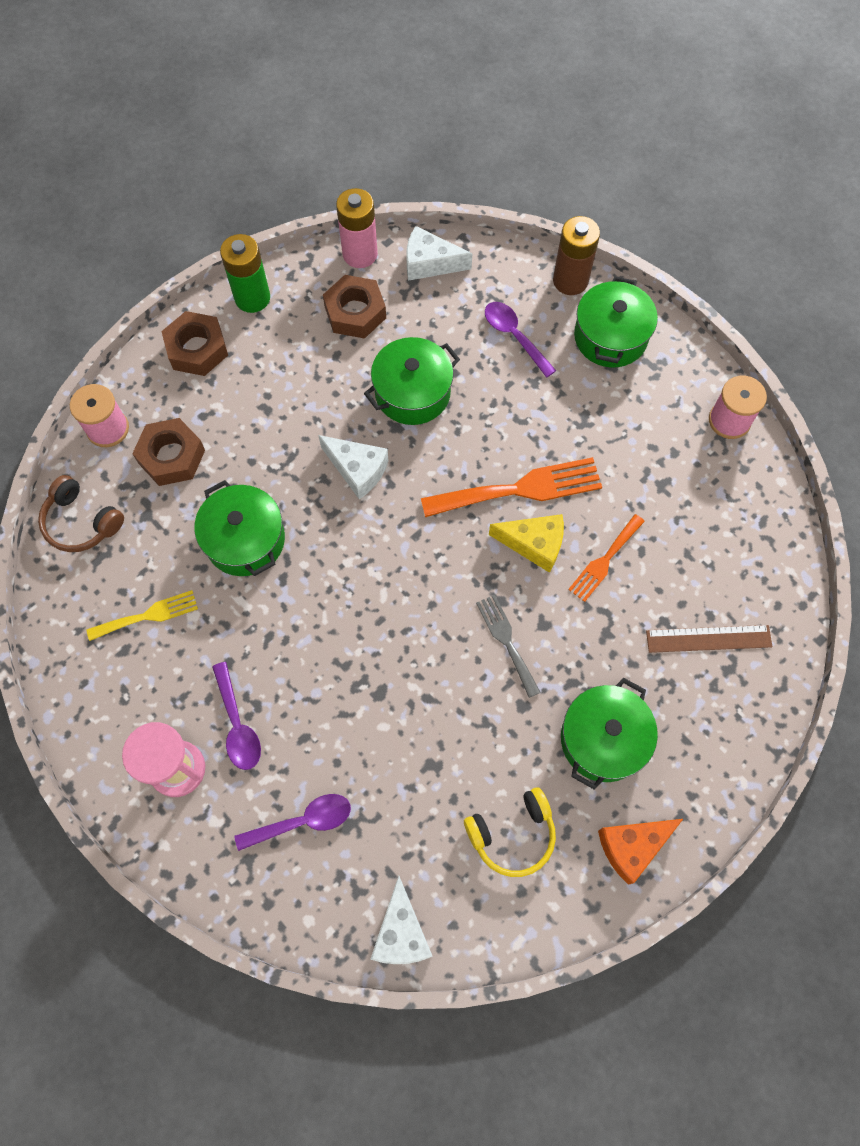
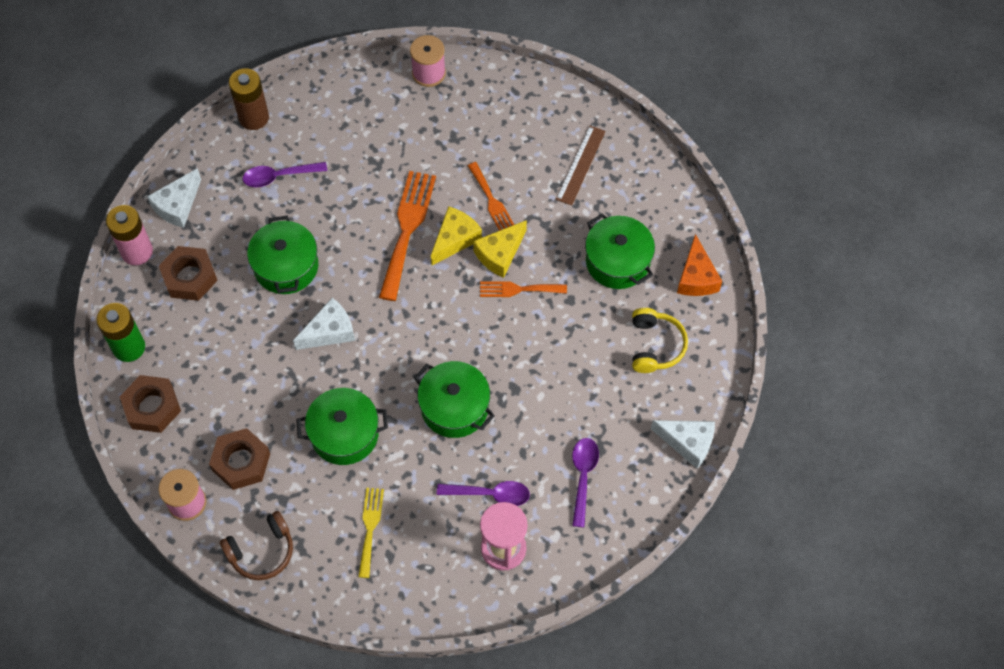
camera: 65 degrees left, 5 degrees down
grey fork [476,595,541,698] -> orange fork [480,281,567,297]
green pot [574,276,658,368] -> green pot moved to [414,361,495,438]
none -> yellow cheese [473,220,527,278]

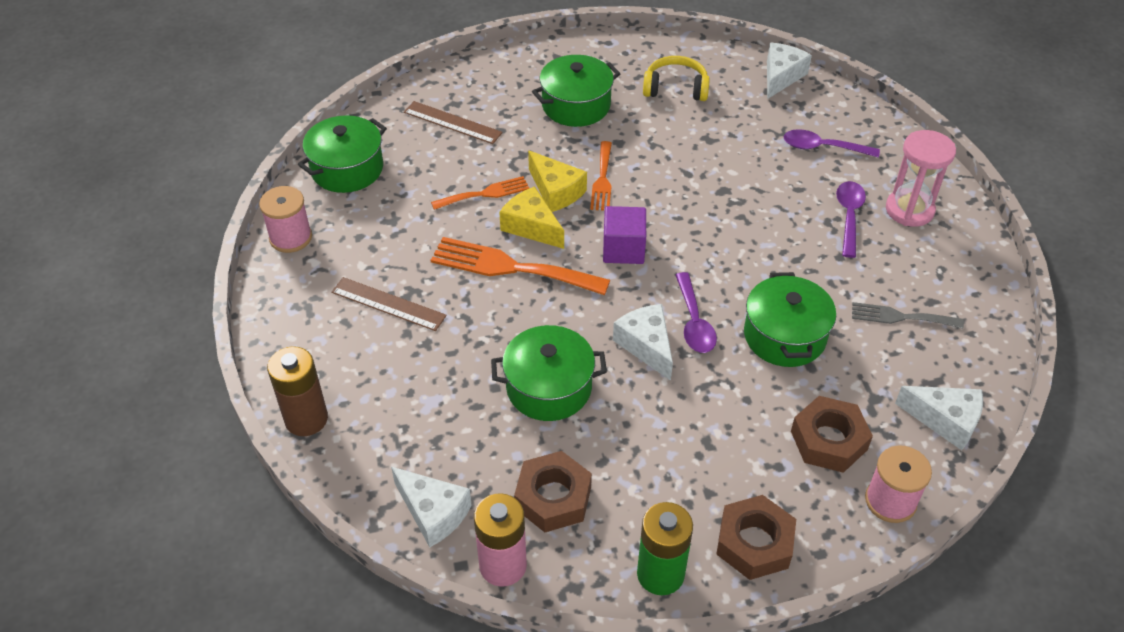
camera: 85 degrees left, 15 degrees down
brown headphones [220,511,293,580] -> white cheese [895,386,983,450]
purple spoon [243,162,327,187] -> purple spoon moved to [676,272,717,353]
yellow fork [358,488,384,578] -> grey fork [852,302,964,328]
green pot [414,361,495,438] -> green pot moved to [298,115,387,193]
orange cheese [677,234,722,296] -> none
none -> brown ruler [331,277,447,331]
none -> purple cube [603,206,646,264]

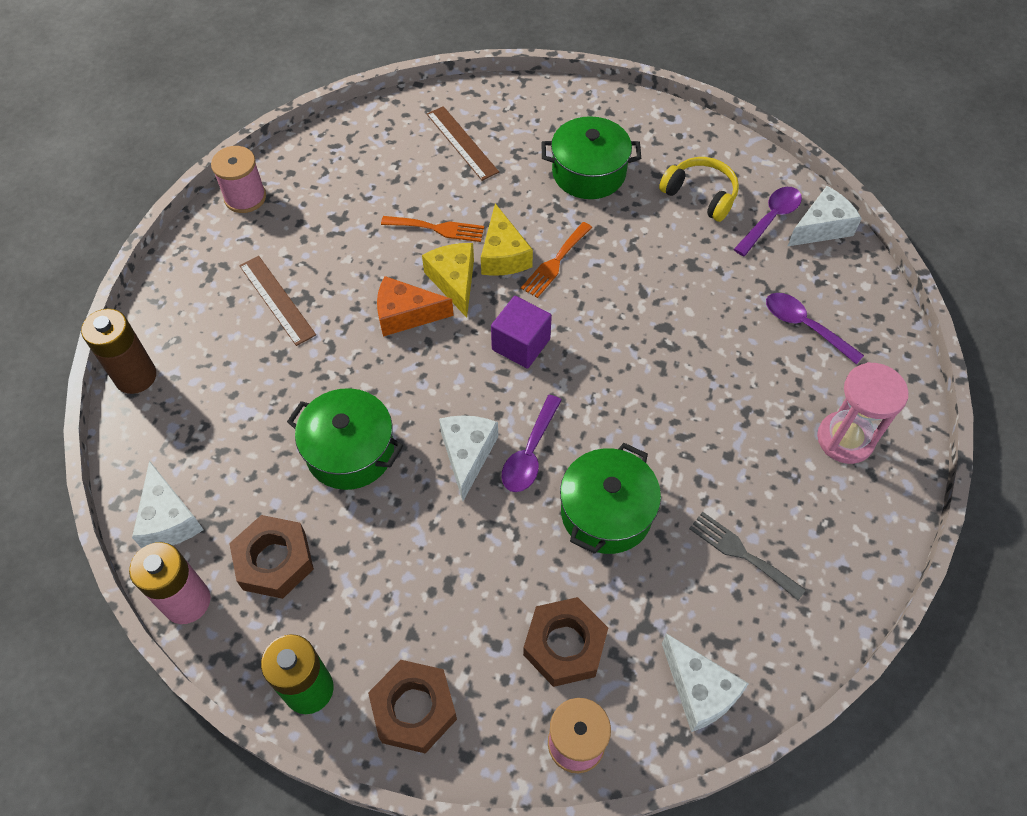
camera: 30 degrees right, 10 degrees up
green pot [298,115,387,193] -> none
orange fork [431,237,610,295] -> orange cheese [377,276,454,337]
purple spoon [836,181,866,258] -> purple spoon moved to [734,187,802,256]

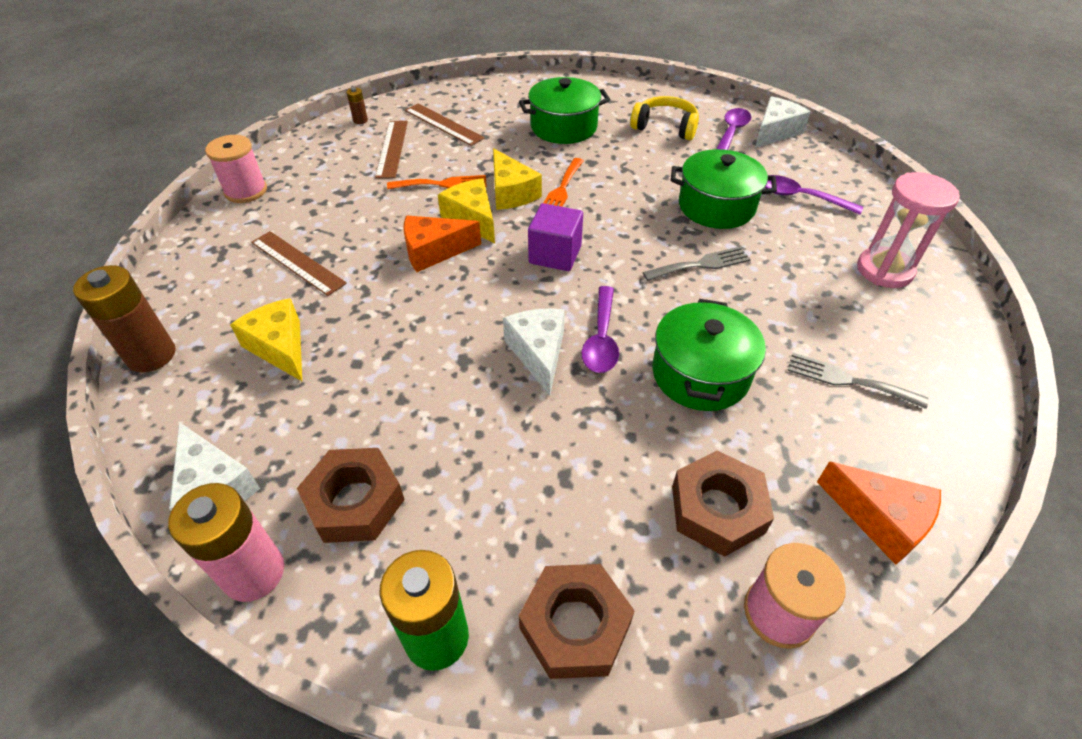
camera: 15 degrees left, 10 degrees down
green pot [287,388,403,490] -> green pot moved to [671,149,777,229]
white cheese [662,633,749,732] -> orange cheese [817,461,941,565]
none -> yellow cheese [230,298,302,381]
none -> brown battery [346,88,368,124]
none -> brown ruler [375,121,408,179]
none -> grey fork [642,247,751,281]

